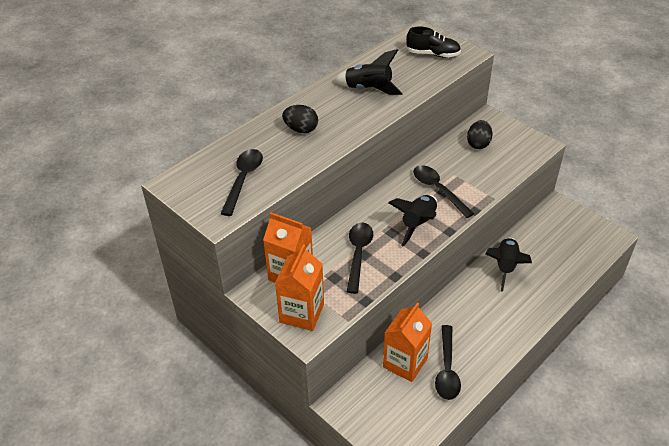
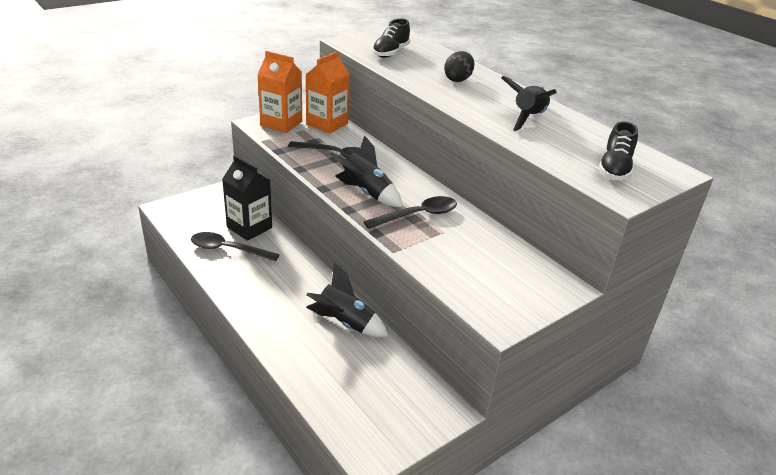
camera: 95 degrees right, 10 degrees down
black spoon [220,149,263,216] -> black shoe [372,19,410,58]
orange carton [383,303,432,382] -> black carton [222,155,272,241]
black egg [467,120,493,149] -> none

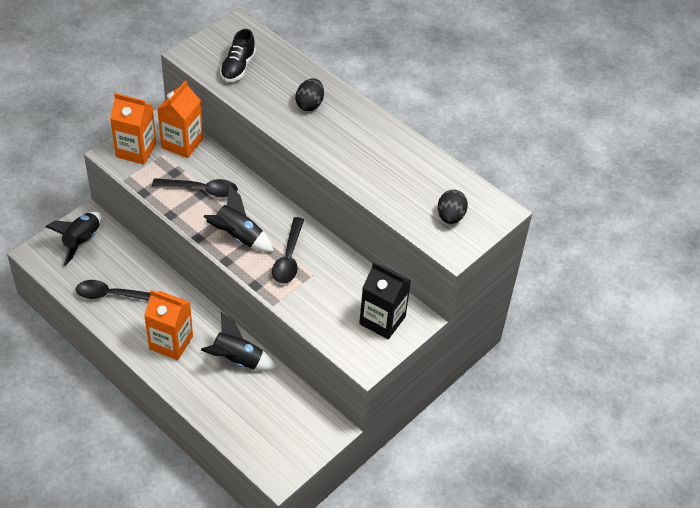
camera: 10 degrees left, 15 degrees up
black carton [222,155,272,241] -> black carton moved to [359,262,411,339]
black spoon [364,196,457,229] -> black spoon turned 135 degrees clockwise [272,217,304,283]
black rocket [501,76,557,131] -> black rocket moved to [45,212,101,266]
black shoe [598,121,638,180] -> black egg [438,190,468,224]
none -> orange carton [144,290,193,360]

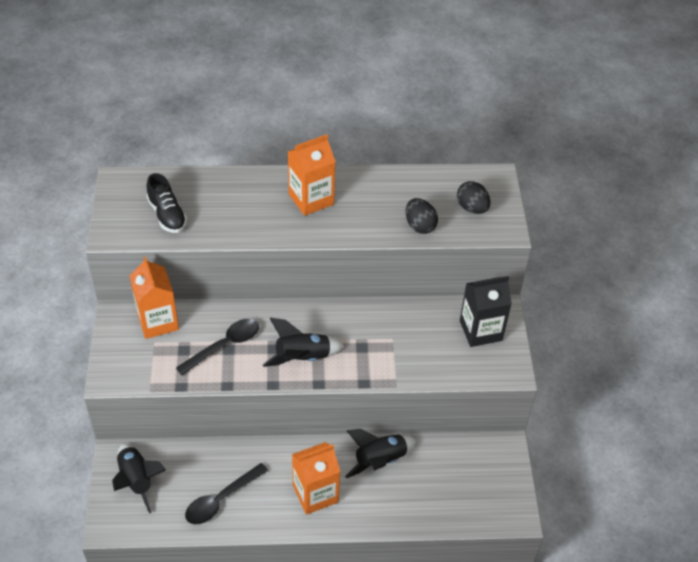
camera: 45 degrees left, 0 degrees up
orange carton [110,93,156,165] -> orange carton moved to [288,134,336,216]
black spoon [272,217,304,283] -> none
black egg [295,78,324,111] -> black egg moved to [406,198,438,234]

